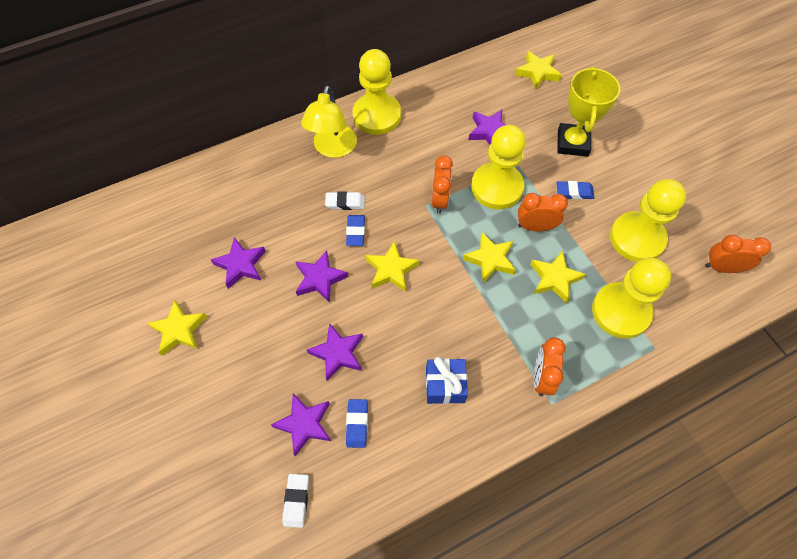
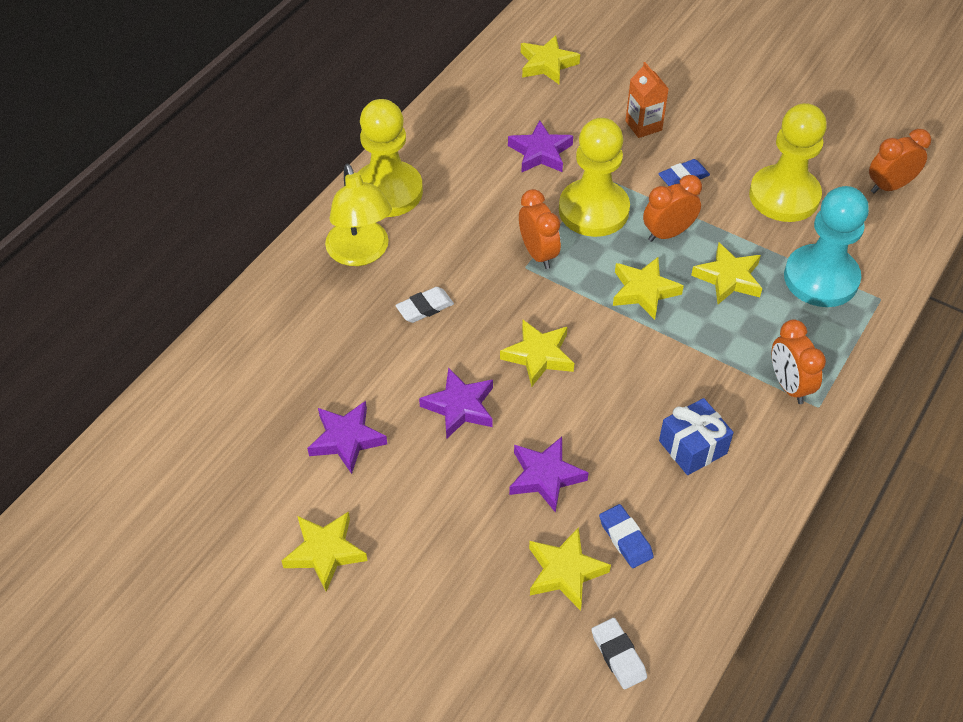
camera: 30 degrees left, 10 degrees down
purple star [271,394,331,456] -> yellow star [529,527,611,611]
blue eraser [346,215,365,246] -> none
yellow trophy [557,66,620,157] -> orange carton [625,62,669,138]
yellow pawn [592,258,671,339] -> turquoise pawn [784,186,869,307]

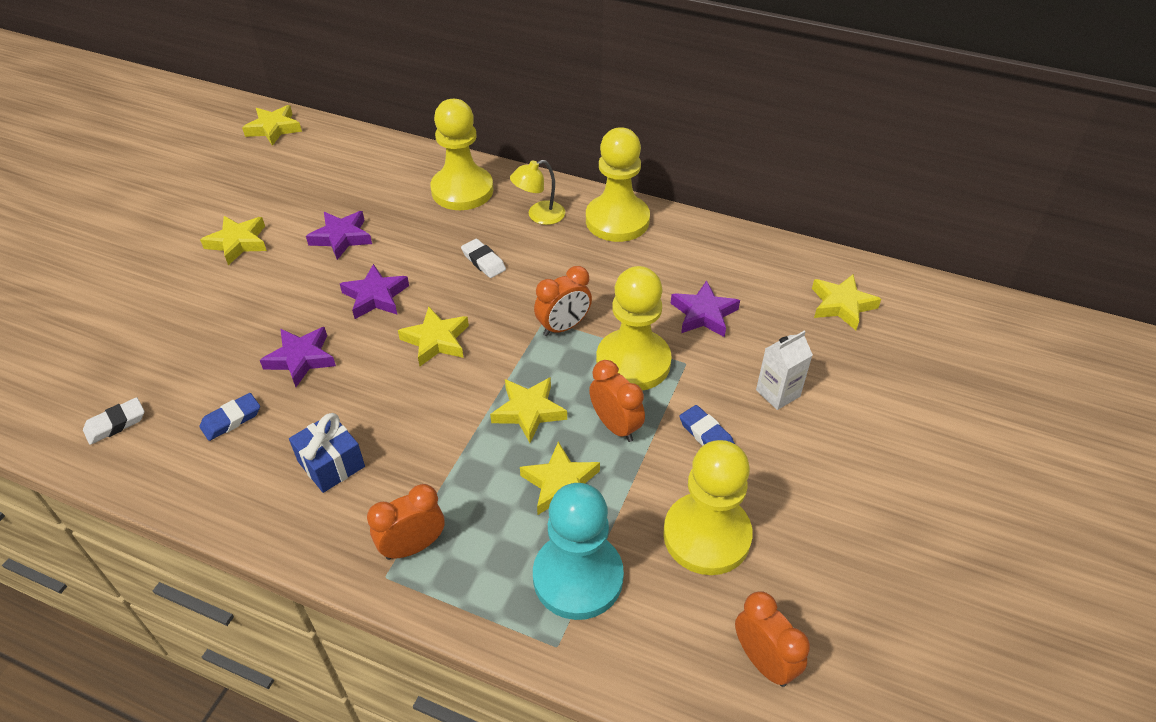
camera: 80 degrees right, 5 degrees down
yellow lamp [325,164,392,266] -> yellow lamp [510,160,565,225], size x0.66
yellow star [529,527,611,611] -> yellow star moved to [242,105,302,146]
orange carton [625,62,669,138] -> white carton [756,331,813,410]
none -> yellow pawn [430,99,493,210]

